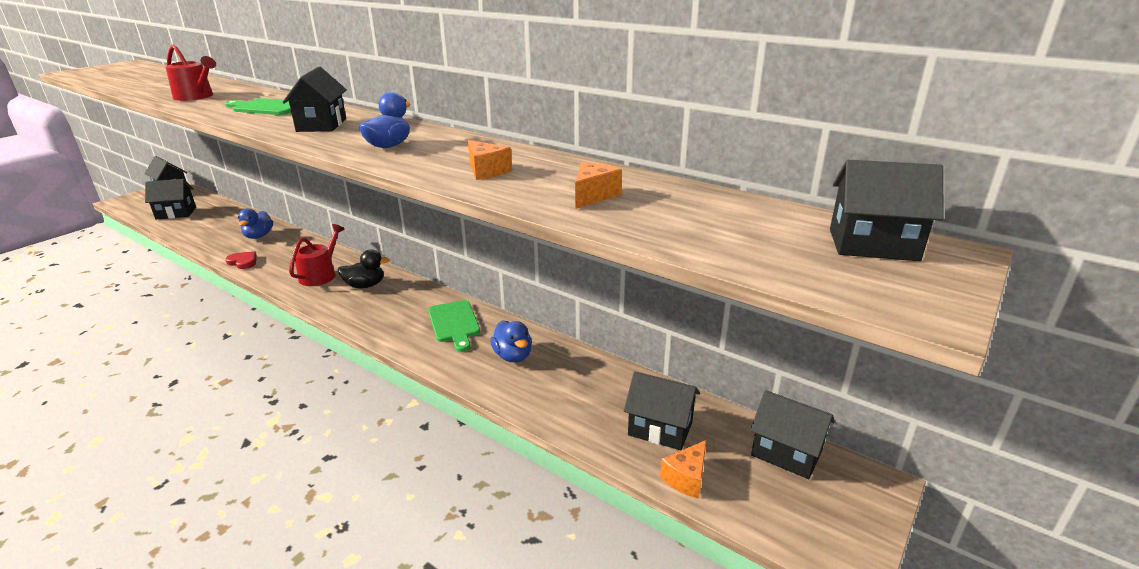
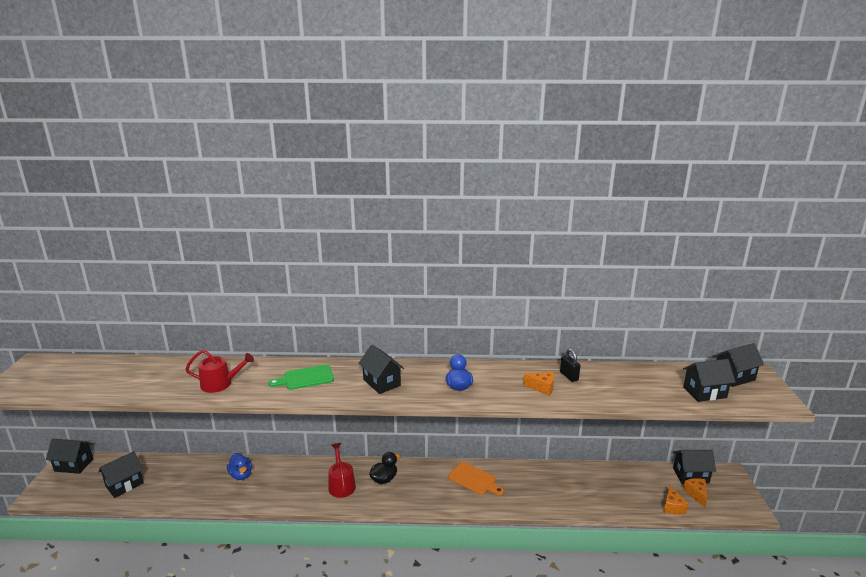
camera: 35 degrees left, 5 degrees down
red heart [225,251,257,269] -> none
green cutting board [428,300,480,352] -> orange cutting board [448,462,504,495]
blue duck [490,320,532,363] -> none
orange cheese [575,162,622,209] -> orange cheese moved to [683,478,707,507]
black house [624,371,700,450] -> black house moved to [683,359,735,402]
none -> black padlock [560,349,580,382]

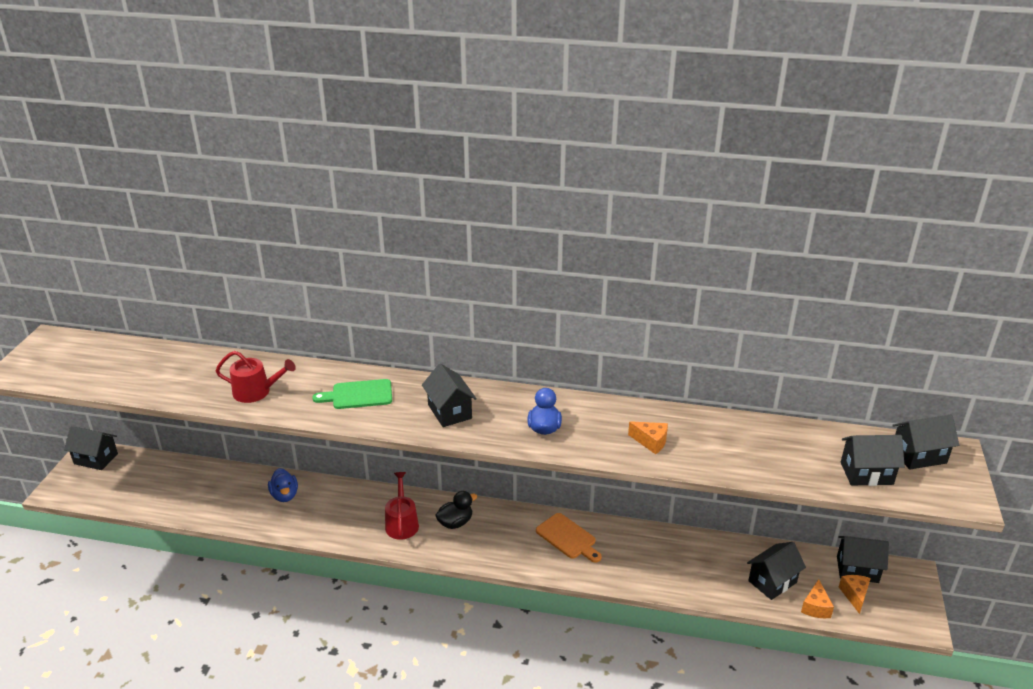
camera: 10 degrees right, 10 degrees up
black house [98,451,144,498] -> black house moved to [747,542,806,600]
black padlock [560,349,580,382] -> none

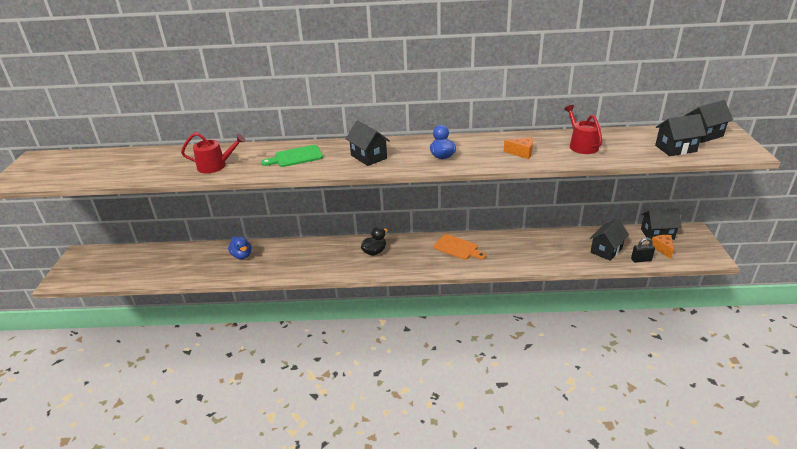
camera: 10 degrees left, 0 degrees up
black house [64,426,118,470] -> none
red watering can [385,472,419,540] -> red watering can moved to [564,105,602,154]
orange cheese [801,579,834,618] -> black padlock [631,237,655,263]

